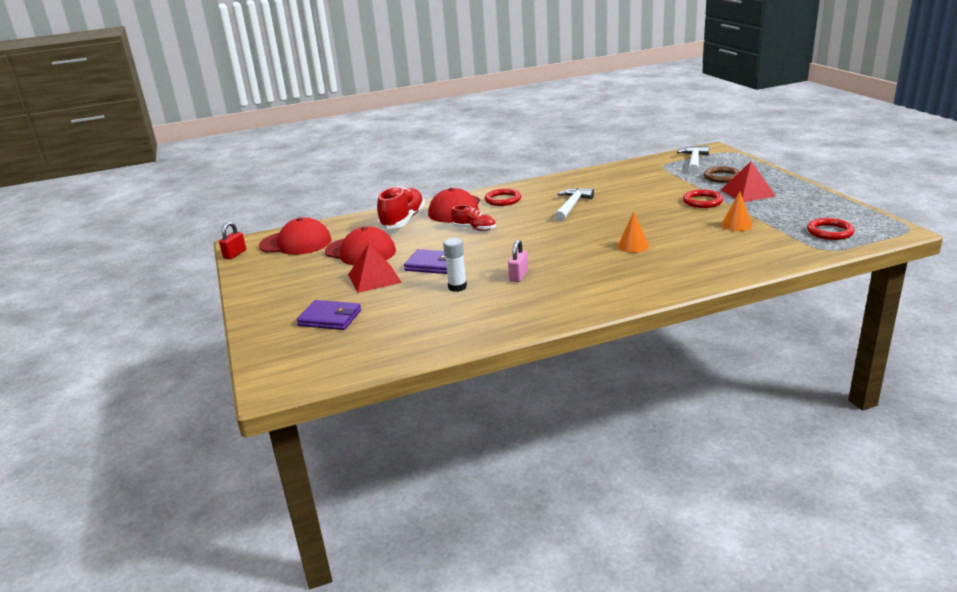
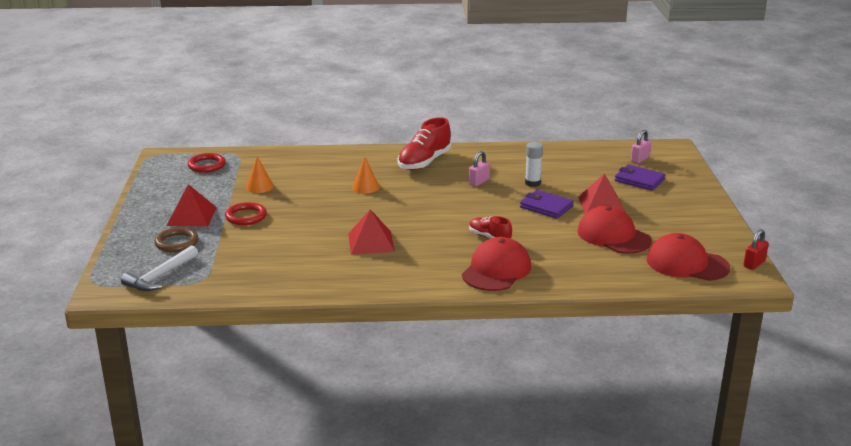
camera: 165 degrees left, 0 degrees up
red shoe [377,186,425,229] -> red shoe moved to [398,117,452,170]
red ring [485,188,521,206] -> none
white hammer [554,188,594,222] -> red pyramid [348,209,395,255]
none -> pink padlock [631,130,651,163]

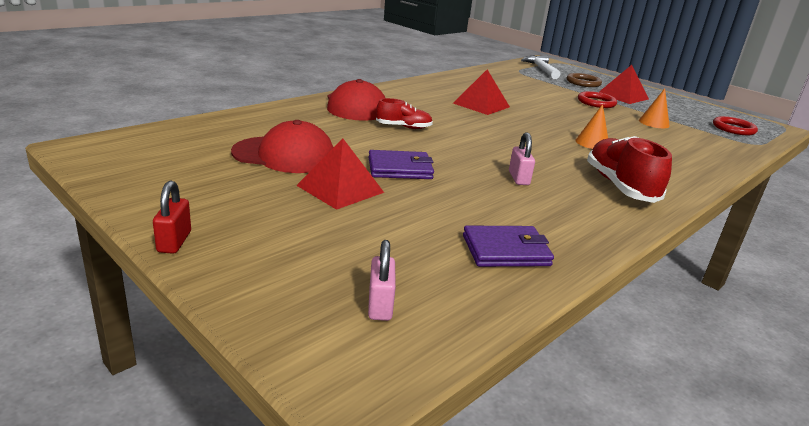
camera: 135 degrees right, 0 degrees up
white glue stick [525,142,543,187] -> none
purple wallet [615,164,665,191] -> purple wallet moved to [463,226,554,267]
red cap [646,233,730,281] -> none
red padlock [743,229,769,270] -> red padlock moved to [153,181,191,254]

